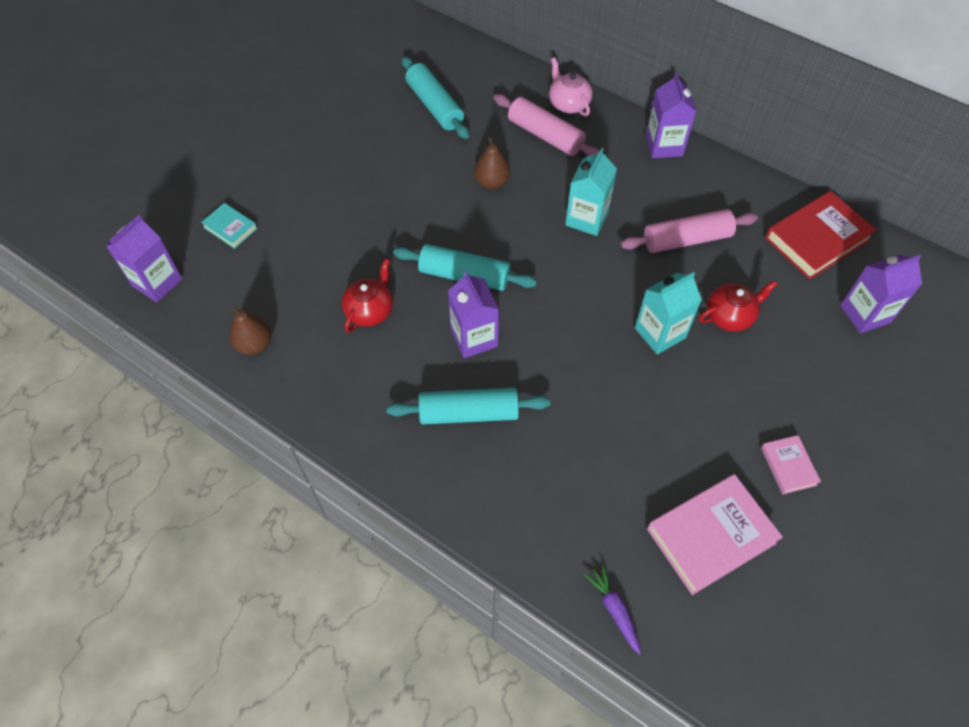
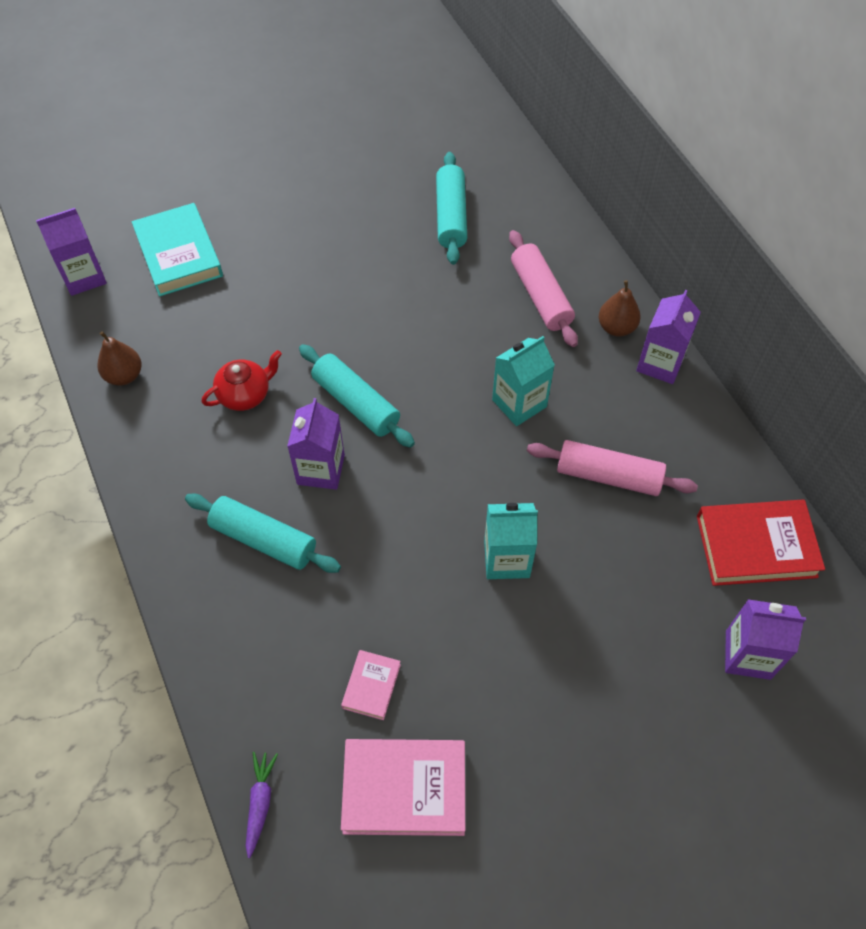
camera: 30 degrees right, 0 degrees up
turquoise book [201,203,257,249] -> turquoise book [132,203,223,297], size x1.92
brown pear [474,137,510,189] -> brown pear moved to [599,280,640,337]
pink teapot [549,57,593,116] -> none
red teapot [699,280,778,332] -> none
pink book [761,435,821,494] -> pink book moved to [341,650,401,720]

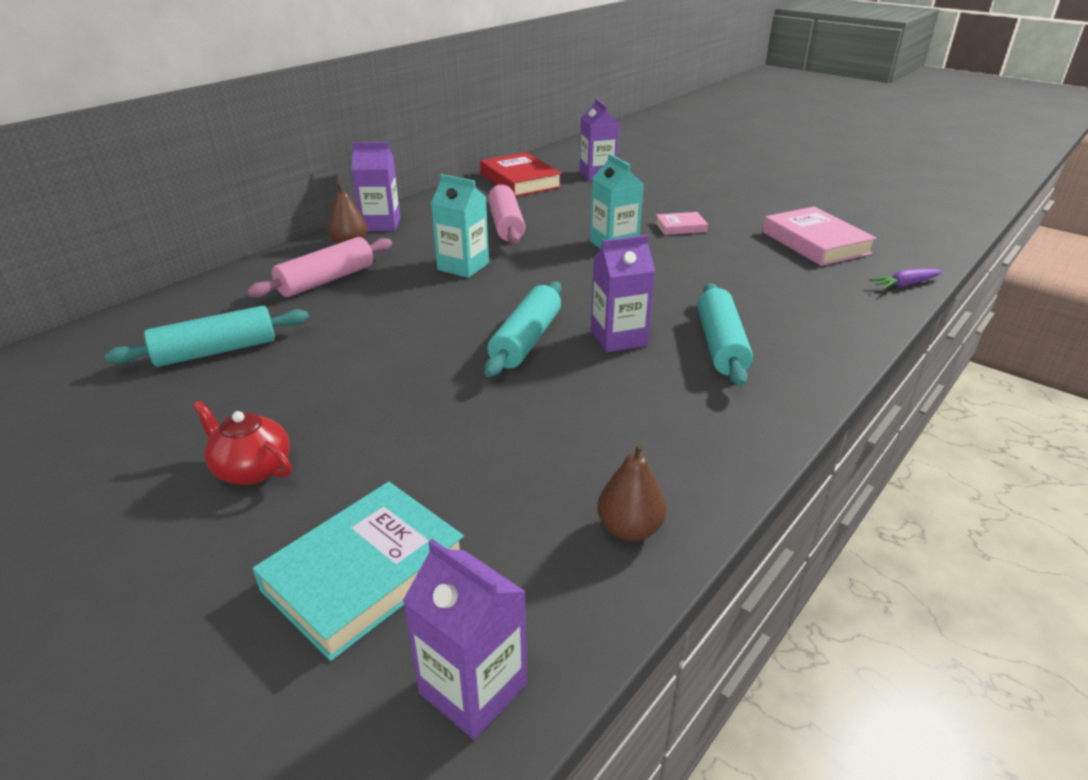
camera: 115 degrees left, 25 degrees down
red teapot [202,350,282,411] -> red teapot moved to [193,401,291,485]
pink book [341,650,401,720] -> pink book moved to [655,212,708,235]

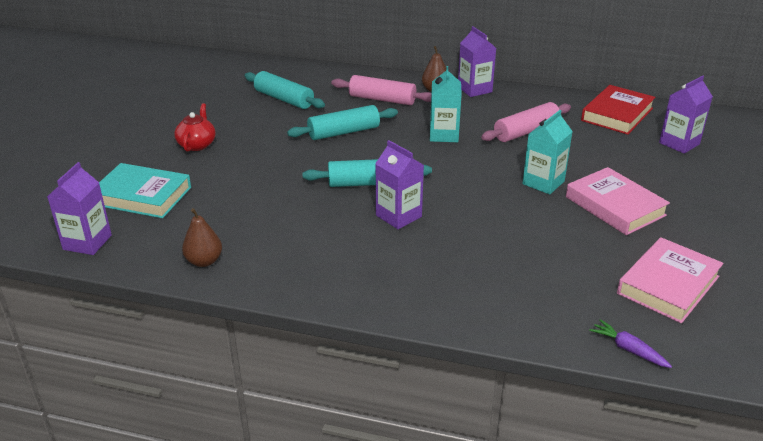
camera: 65 degrees right, 0 degrees up
pink book [655,212,708,235] -> pink book [566,167,670,235], size x1.92
turquoise rolling pin [697,283,753,387] -> turquoise rolling pin moved to [287,105,398,140]

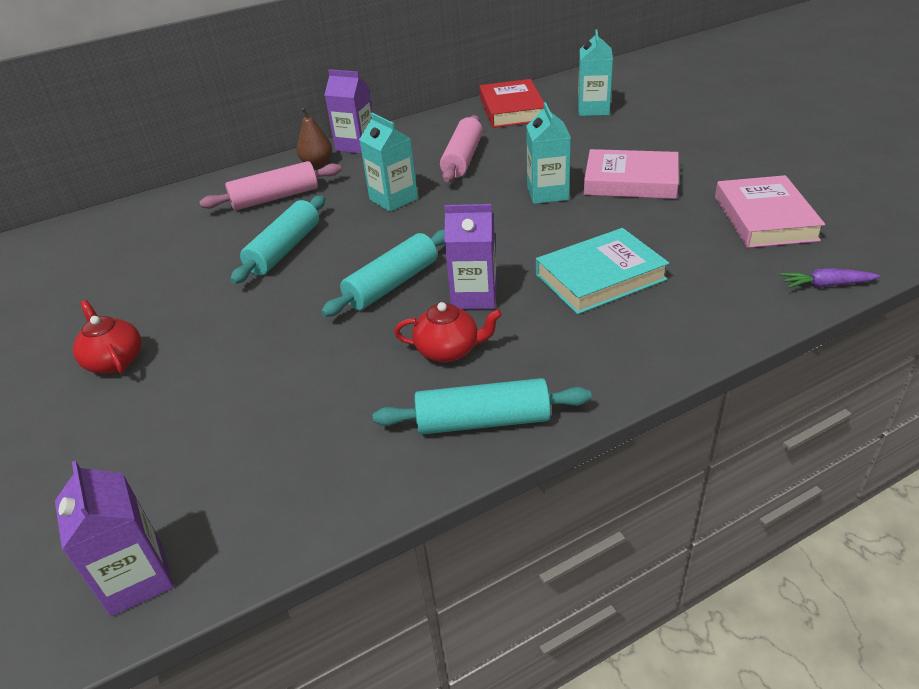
camera: 40 degrees left, 5 degrees up
turquoise book [99,163,191,218] -> turquoise book moved to [536,228,669,314]
brown pear [182,208,222,267] -> none
turquoise rolling pin [245,71,325,109] -> turquoise rolling pin moved to [373,378,591,435]
purple carton [659,76,713,154] -> turquoise carton [578,29,613,116]
none -> red teapot [394,302,502,362]

